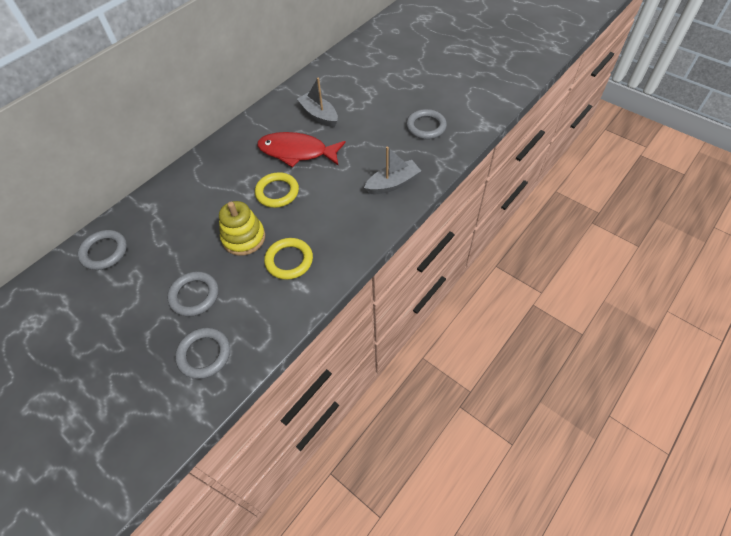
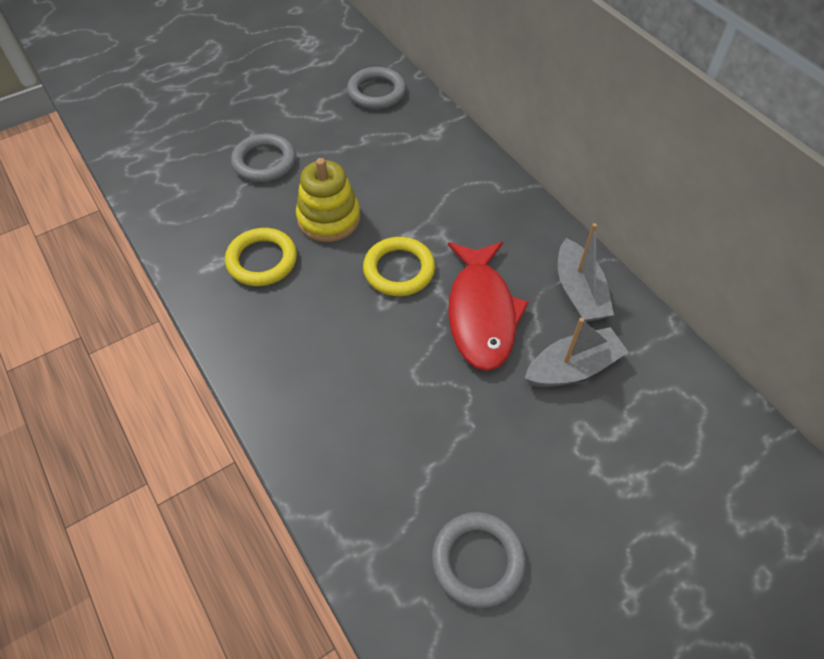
camera: 105 degrees right, 0 degrees up
grey ring [175,327,230,379] -> none
red fish [257,132,346,167] -> red fish turned 150 degrees clockwise [448,242,529,371]
grey boat [364,146,421,194] -> grey boat moved to [558,223,614,322]

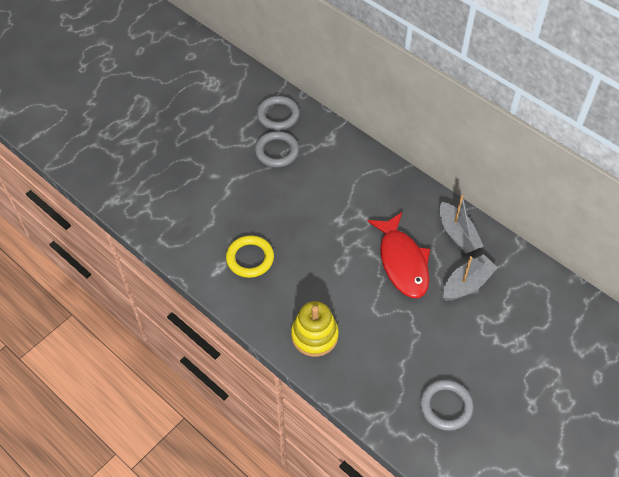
camera: 15 degrees left, 0 degrees up
grey ring [231,134,296,182] -> grey ring moved to [255,131,299,167]
yellow stacking toy [296,158,360,242] -> yellow stacking toy moved to [291,301,339,357]
yellow ring [363,237,435,296] -> none

